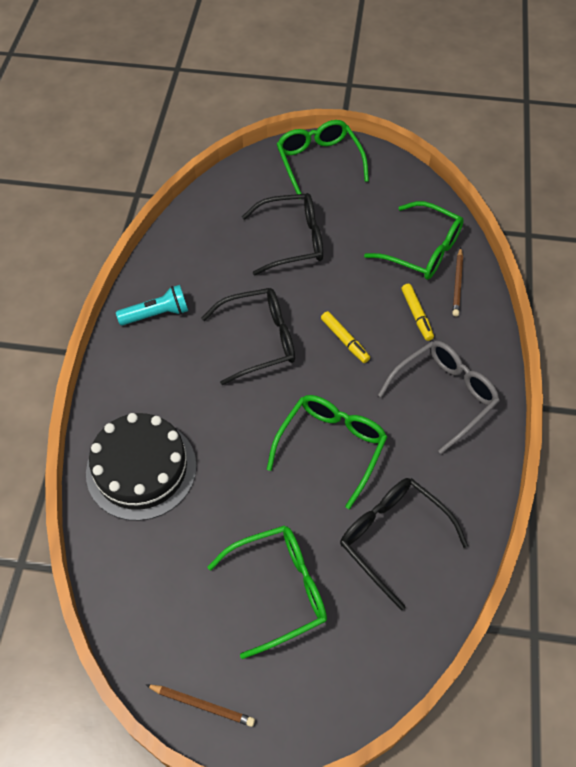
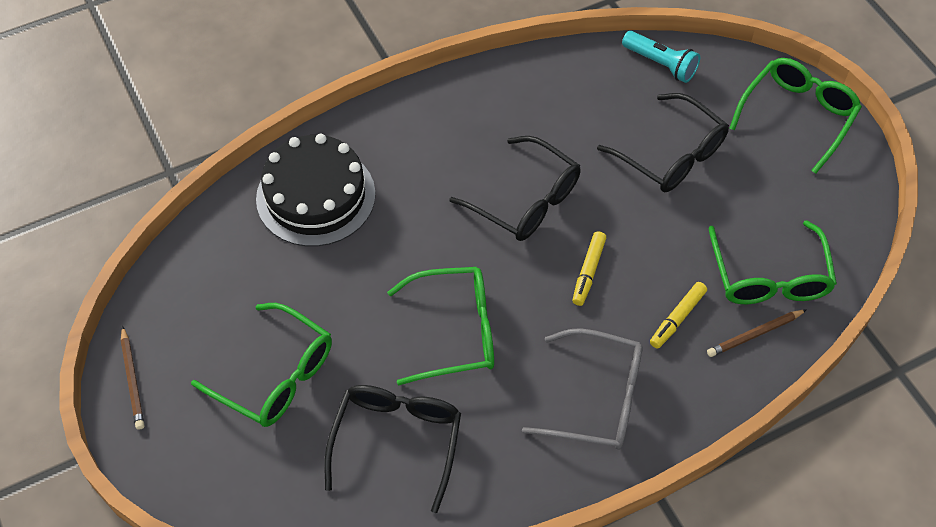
camera: 55 degrees right, 0 degrees up
turquoise flashlight [116,285,188,326] -> turquoise flashlight moved to [622,31,700,83]

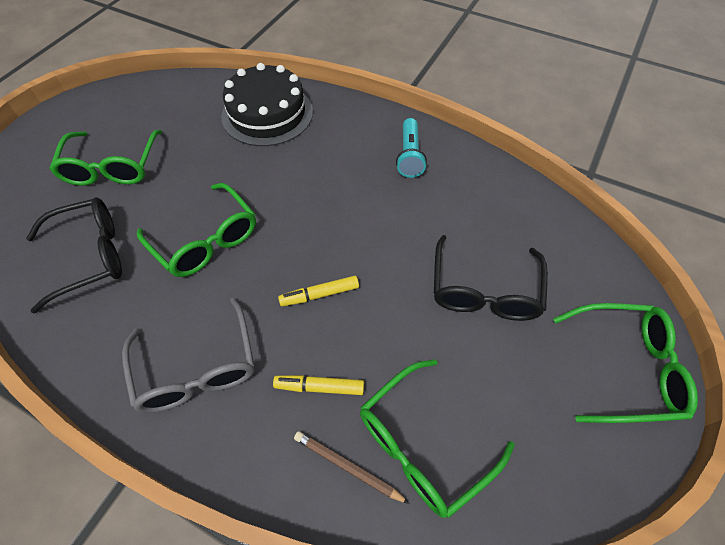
camera: 55 degrees right, 0 degrees up
brown pencil [121,326,144,430] -> none
black glasses [449,136,581,241] -> none
turquoise flashlight [622,31,700,83] -> turquoise flashlight moved to [396,118,427,178]

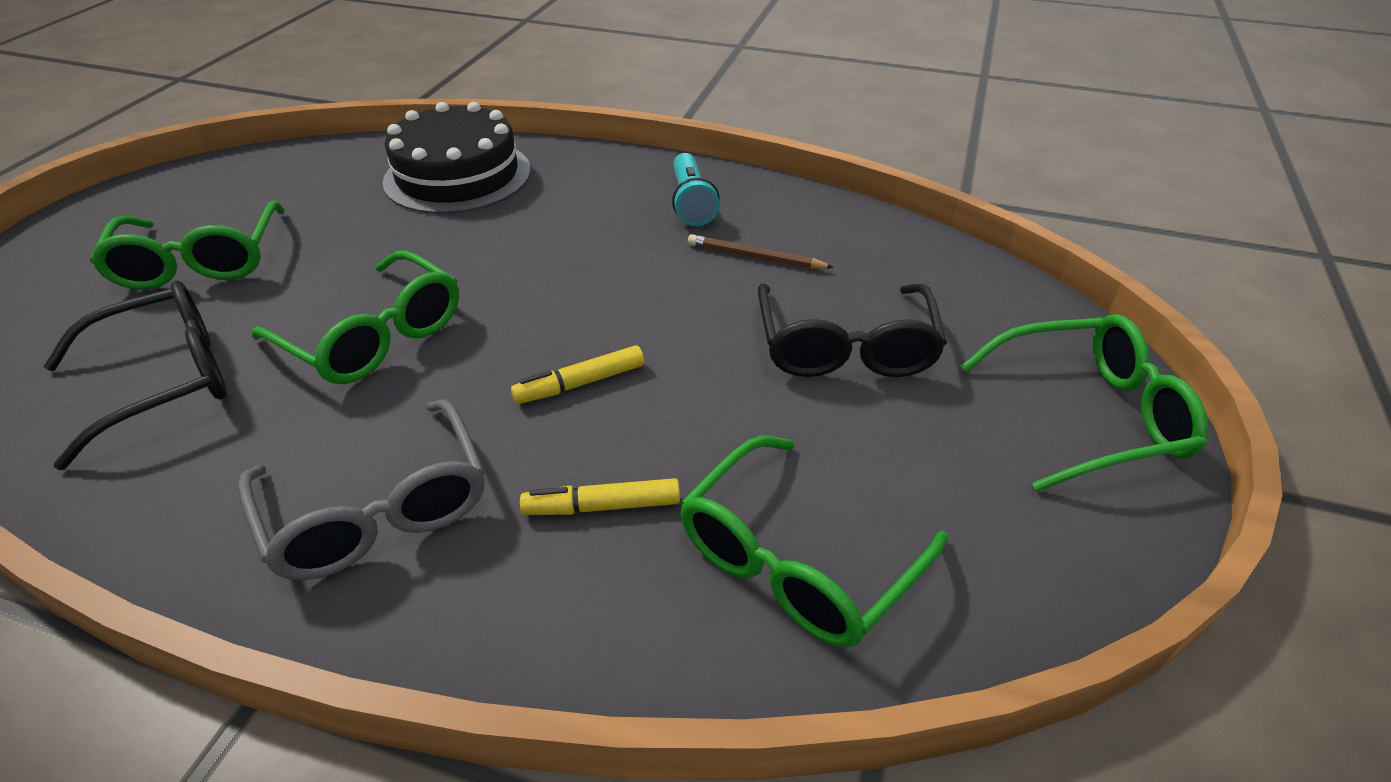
camera: 10 degrees left, 15 degrees down
brown pencil [294,431,410,504] -> brown pencil moved to [688,234,834,269]

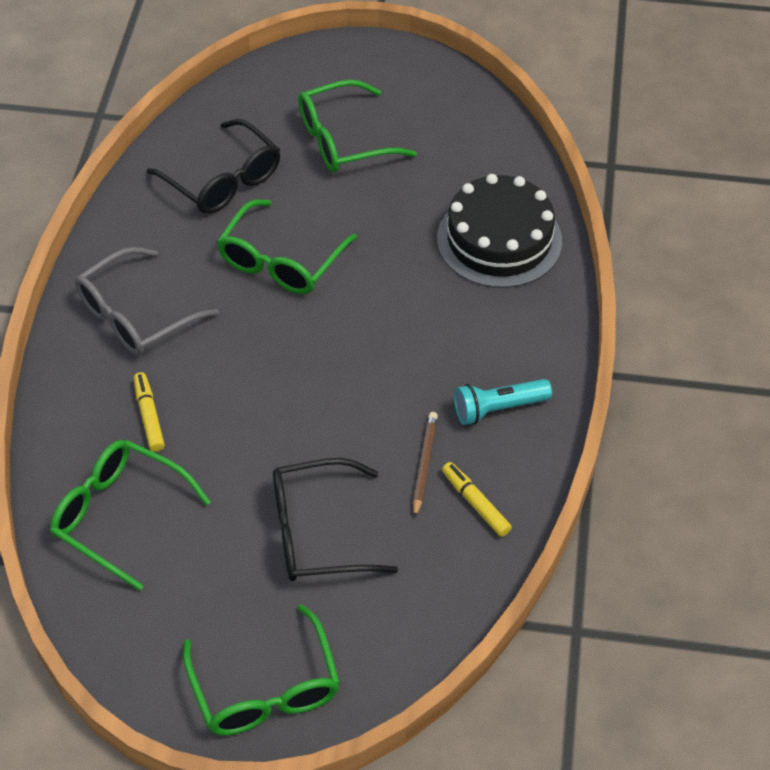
camera: 80 degrees right, 10 degrees up
yellow marker [511,345,644,404] -> yellow marker moved to [442,462,512,537]

